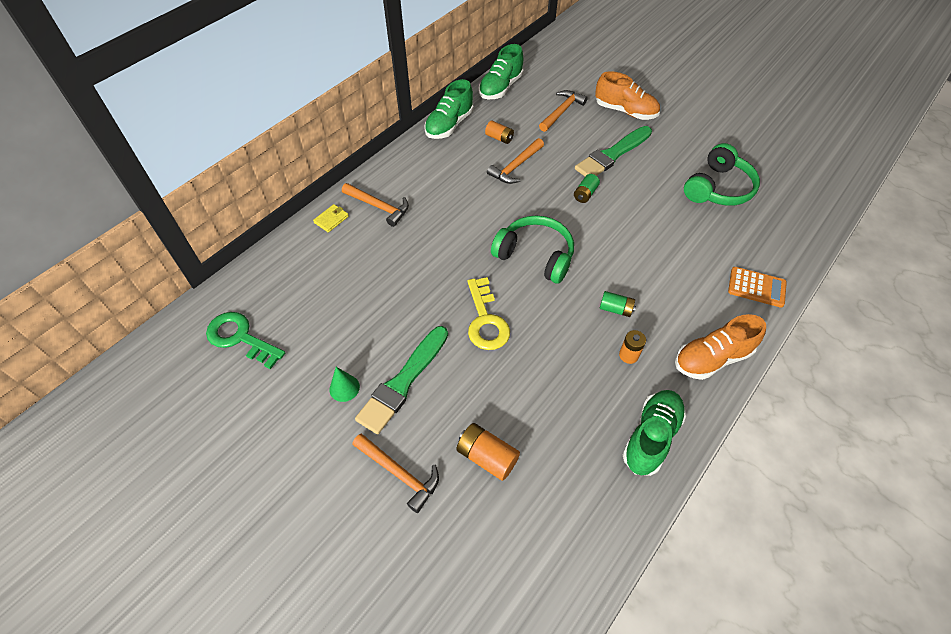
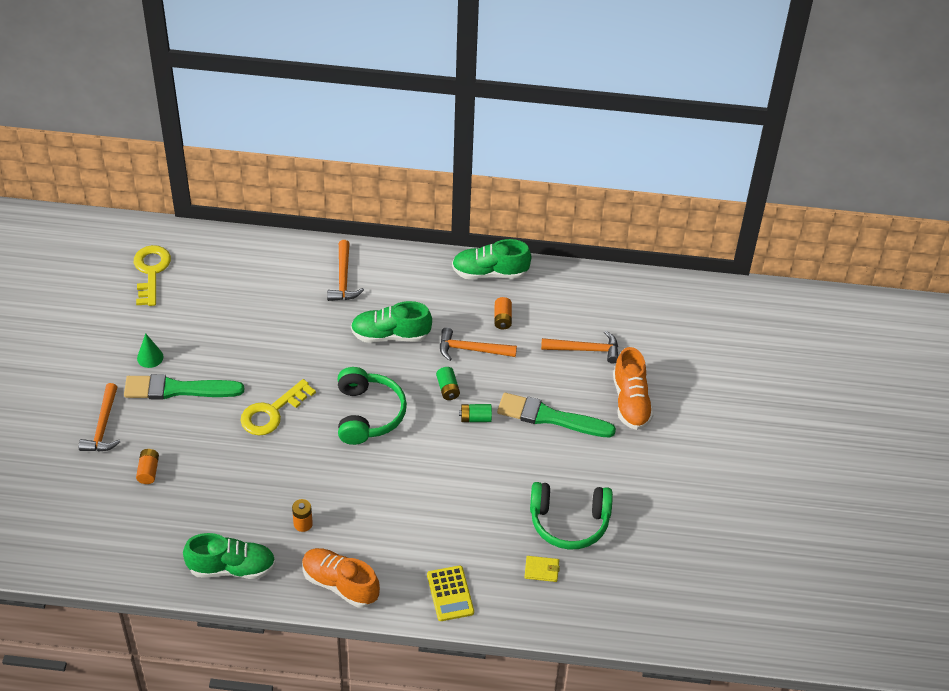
camera: 55 degrees right, 5 degrees down
green key [206,312,285,369] -> yellow key [134,245,171,306]
yellow wallet [313,204,349,233] -> yellow wallet moved to [524,556,560,582]
orange battery [456,423,520,481] -> orange battery [136,449,159,484], size x0.66
green shoe [479,44,524,99] -> green shoe moved to [351,301,432,343]
green battery [600,291,636,317] -> green battery moved to [436,367,460,400]
orange calculator [728,267,787,308] -> yellow calculator [427,565,474,621]

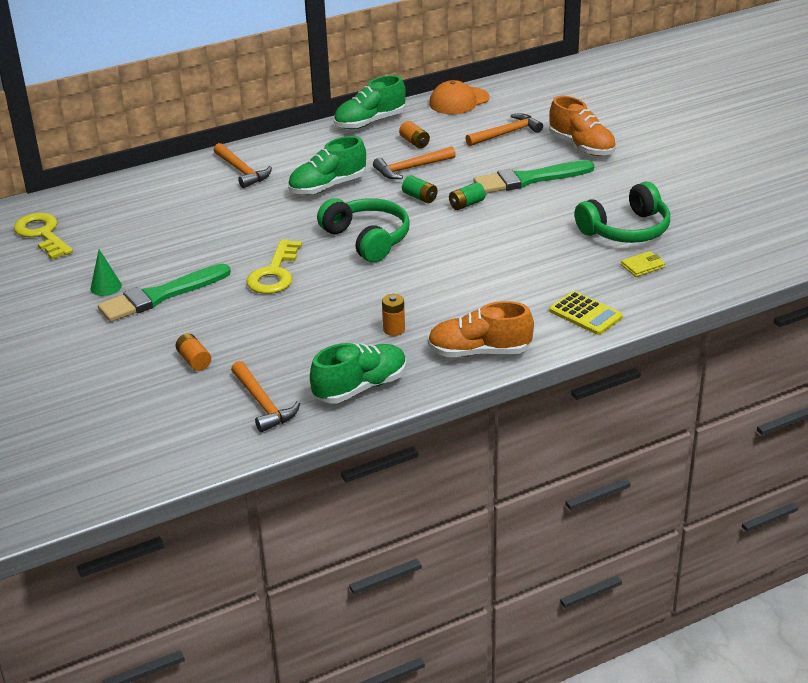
camera: 30 degrees left, 15 degrees down
orange hammer [79,383,120,451] -> orange hammer moved to [231,361,300,432]
none -> orange cap [429,80,489,114]

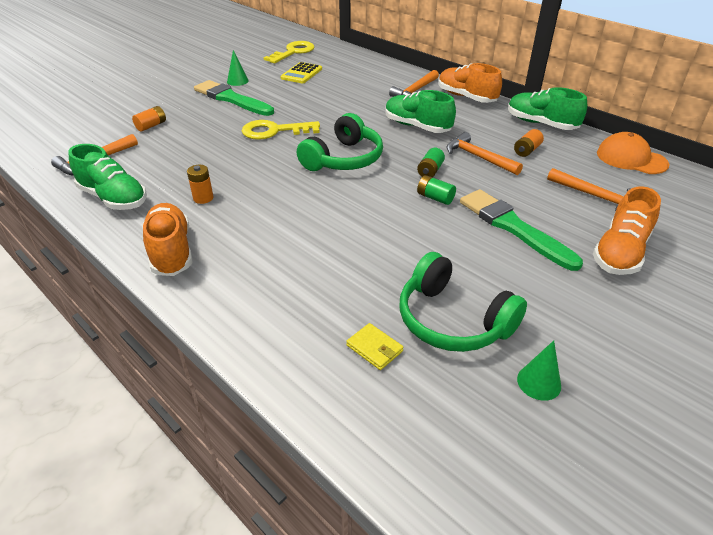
camera: 70 degrees right, 5 degrees up
yellow calculator [549,291,623,335] -> yellow calculator moved to [280,62,322,83]
none -> orange shoe [439,63,502,103]
none -> green cone [517,341,561,401]

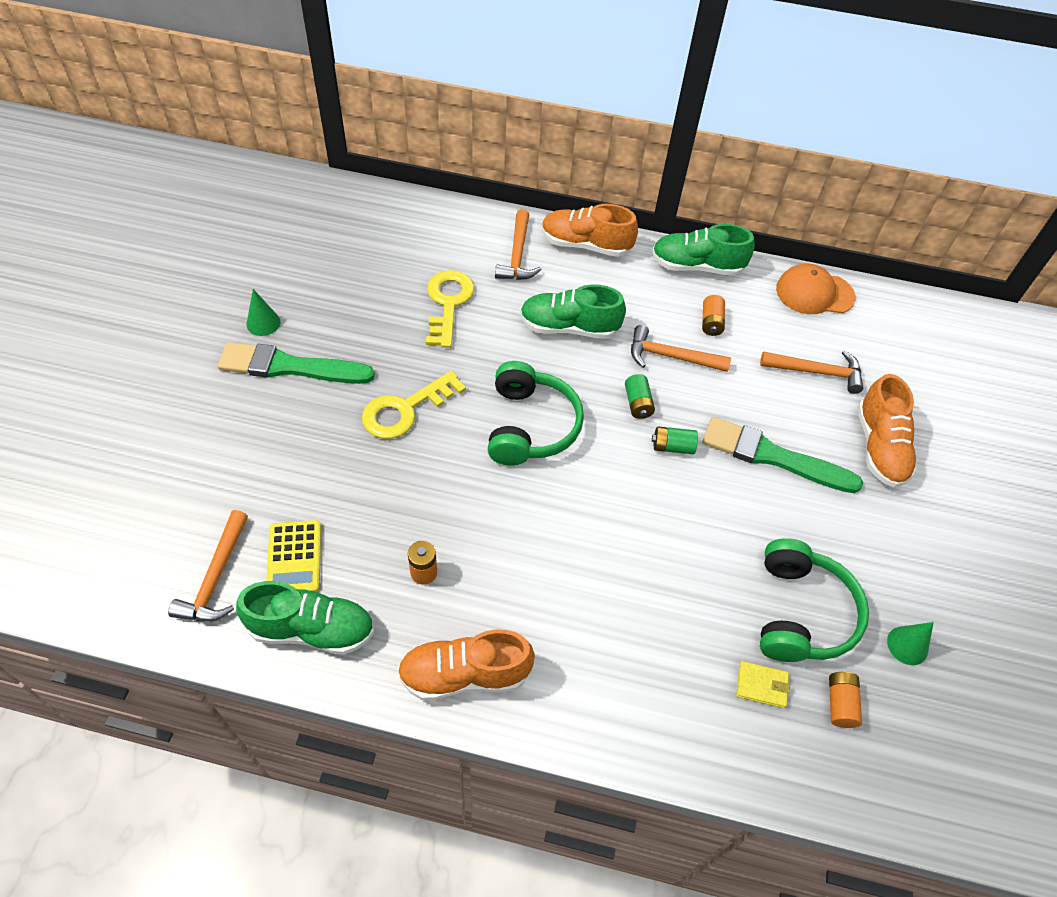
camera: 35 degrees left, 15 degrees up
orange battery [132,106,166,131] -> orange battery moved to [829,671,862,728]
orange shoe [143,203,193,276] -> orange shoe turned 45 degrees counterclockwise [397,630,535,700]
yellow key [264,41,315,63] -> yellow key moved to [426,270,475,348]
yellow calculator [280,62,322,83] -> yellow calculator moved to [266,520,321,592]
green headphones [399,252,527,352] -> green headphones turned 90 degrees counterclockwise [760,538,869,662]

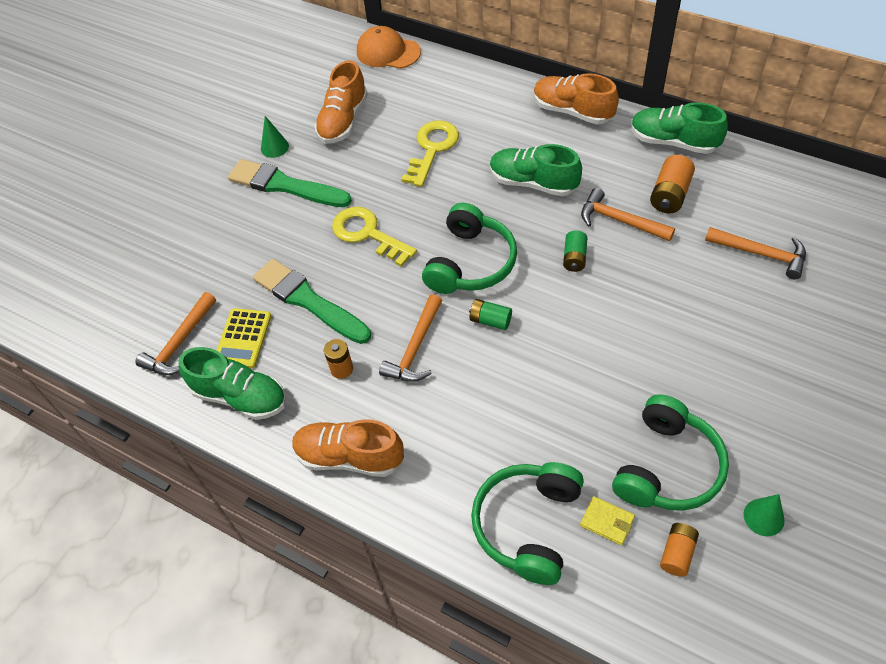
camera: 25 degrees right, 0 degrees up
yellow key [362,371,466,439] -> yellow key turned 60 degrees clockwise [332,207,417,267]
orange hammer [495,209,541,280] -> orange hammer moved to [379,294,442,382]
green battery [652,426,698,454] -> green battery moved to [469,299,512,330]
orange battery [702,295,725,336] -> orange battery [650,155,695,214], size x1.51
green brush [702,417,863,493] -> green brush moved to [253,259,371,344]
orange cap [776,264,856,314] -> orange cap moved to [357,26,421,69]
orange shoe [857,374,918,487] -> orange shoe moved to [315,60,368,144]
none -> green headphones [471,462,584,585]

